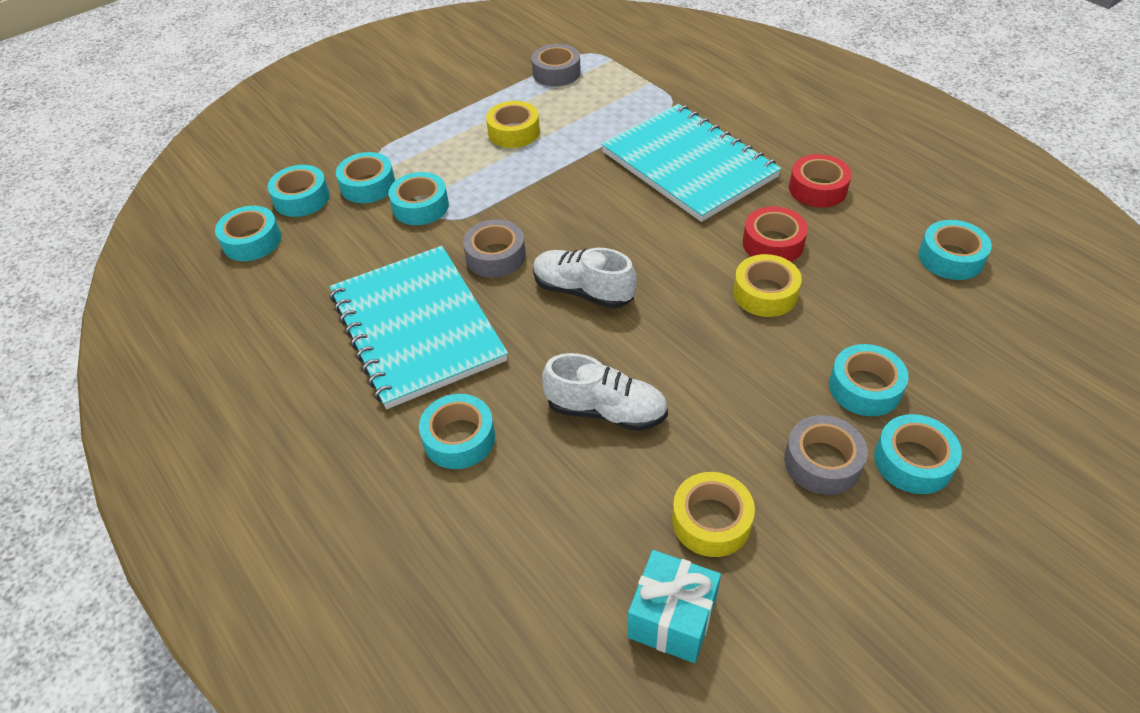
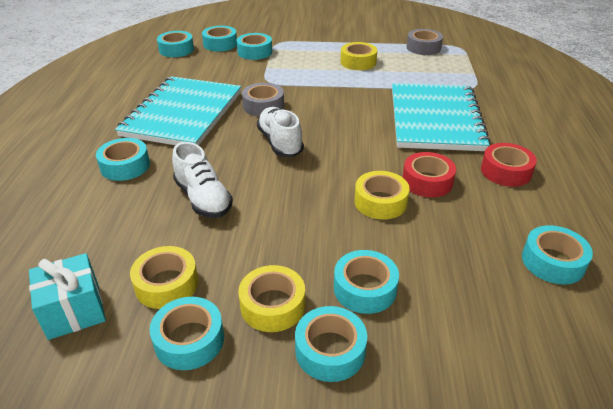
camera: 40 degrees right, 10 degrees down
turquoise tape [388,172,449,225] -> turquoise tape moved to [150,297,224,370]
grey tape [784,415,868,495] -> yellow tape [238,265,305,332]

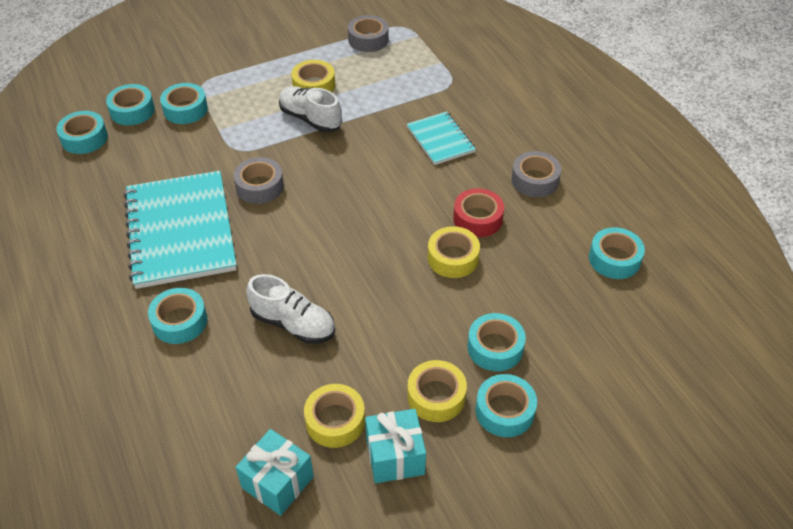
camera: 30 degrees left, 10 degrees up
turquoise tape [150,297,224,370] -> turquoise gift [365,409,426,483]
white shoe [257,107,304,157] -> white shoe moved to [279,86,342,132]
turquoise notebook [392,83,491,151] -> turquoise notebook [407,112,476,165], size x0.52
red tape [481,143,537,187] -> grey tape [511,151,561,197]

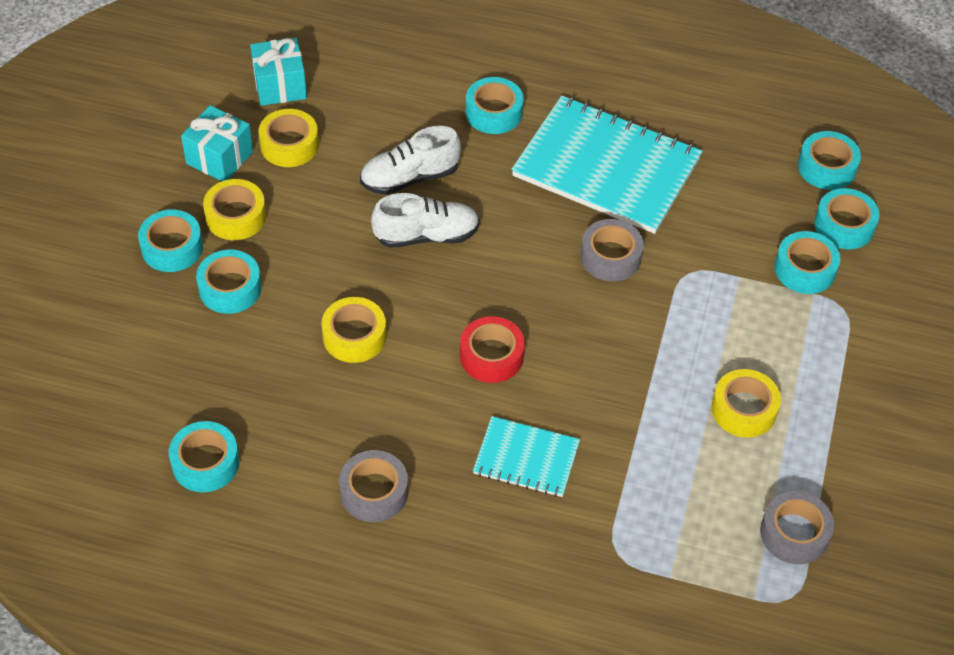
camera: 130 degrees right, 5 degrees up
white shoe [279,86,342,132] -> white shoe moved to [371,193,480,248]
red tape [453,188,504,237] -> red tape moved to [460,316,525,383]

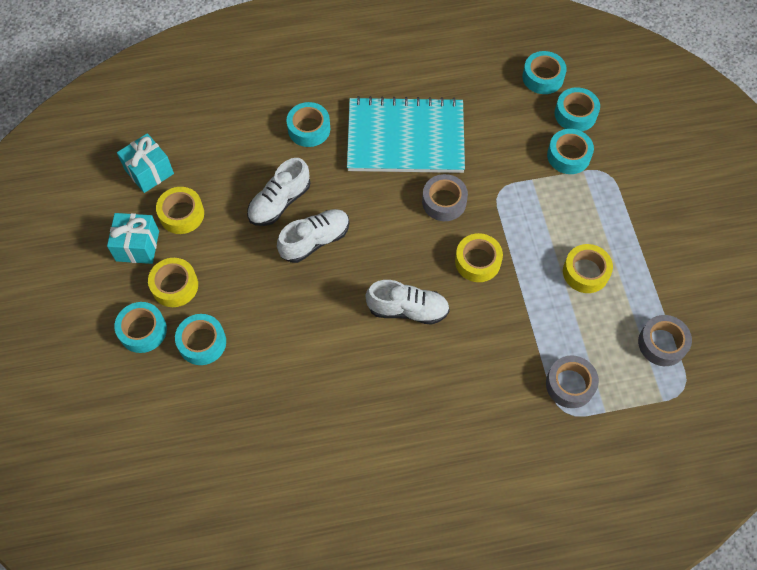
camera: 25 degrees left, 10 degrees up
turquoise tape [169,421,240,492] -> none
yellow tape [321,297,386,363] -> yellow tape moved to [455,233,503,282]
grey tape [339,450,408,522] -> grey tape moved to [546,355,599,408]
red tape [460,316,525,383] -> white shoe [365,280,450,325]
turquoise notebook [473,416,580,497] -> none

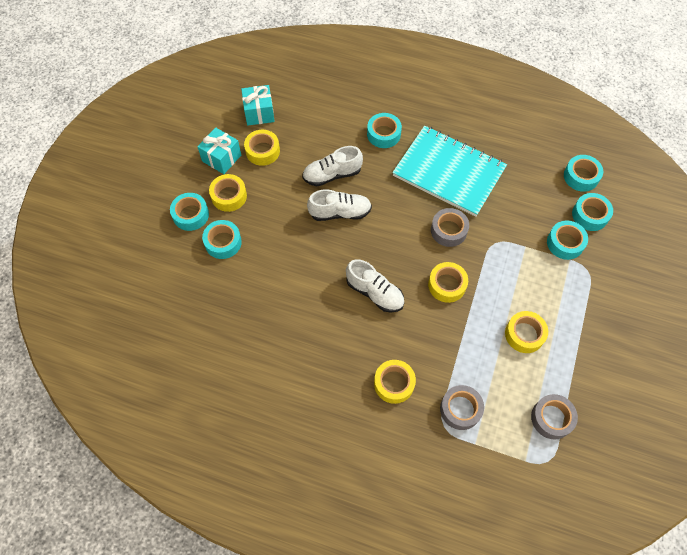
camera: 30 degrees right, 0 degrees up
none -> yellow tape [374,360,416,404]

